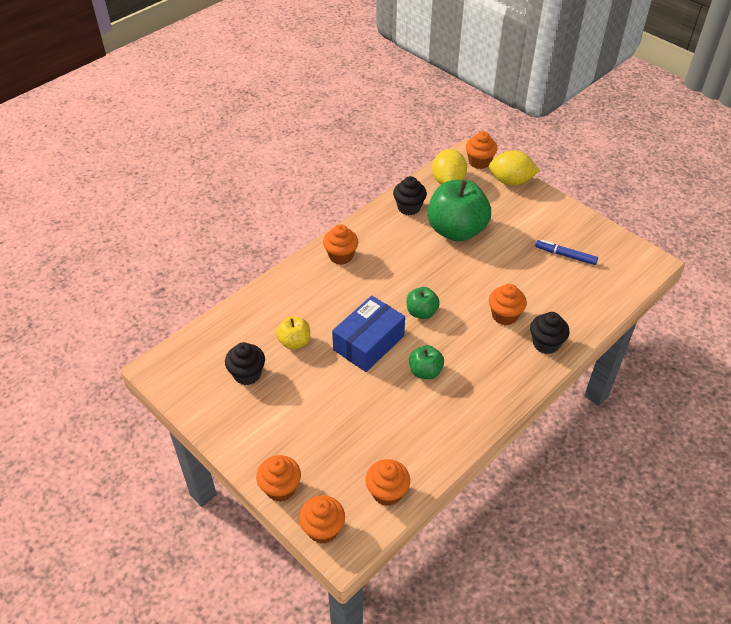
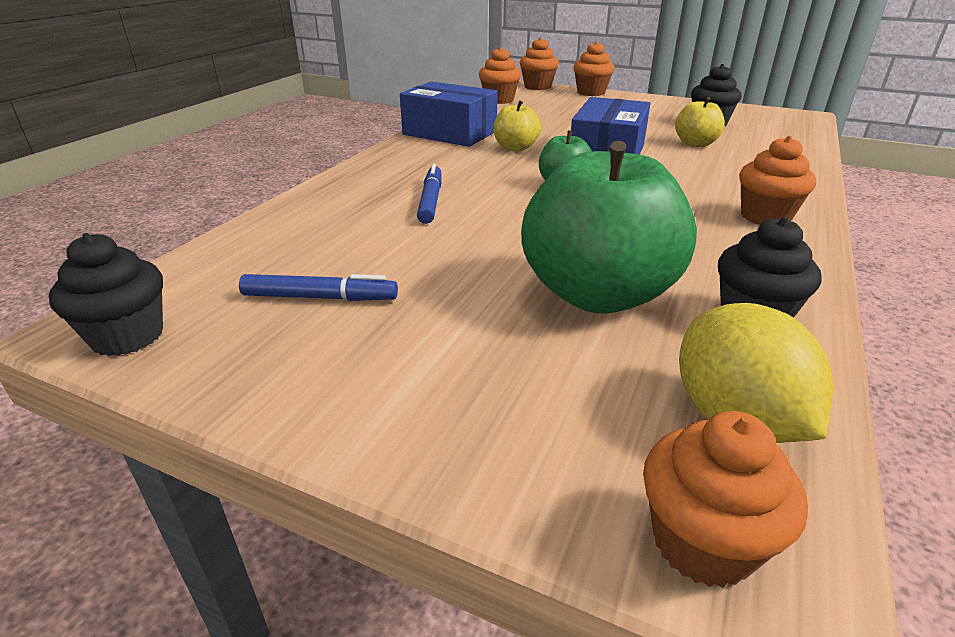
camera: 160 degrees right, 15 degrees down
green apple [409,345,444,379] -> yellow apple [494,100,541,152]
yellow lemon [489,150,539,186] -> none
orange cupcake [489,284,527,325] -> blue marker [417,164,441,224]
black cupcake [530,312,569,354] -> black cupcake moved to [49,233,163,356]
none -> blue box [400,81,498,147]

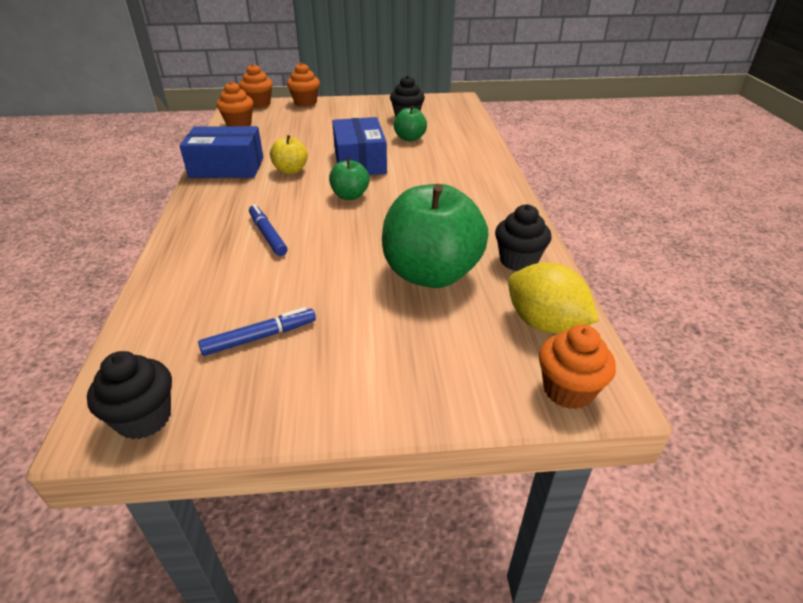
camera: 30 degrees left, 5 degrees up
yellow apple [675,97,725,147] -> green apple [394,106,427,141]
orange cupcake [739,136,816,225] -> none

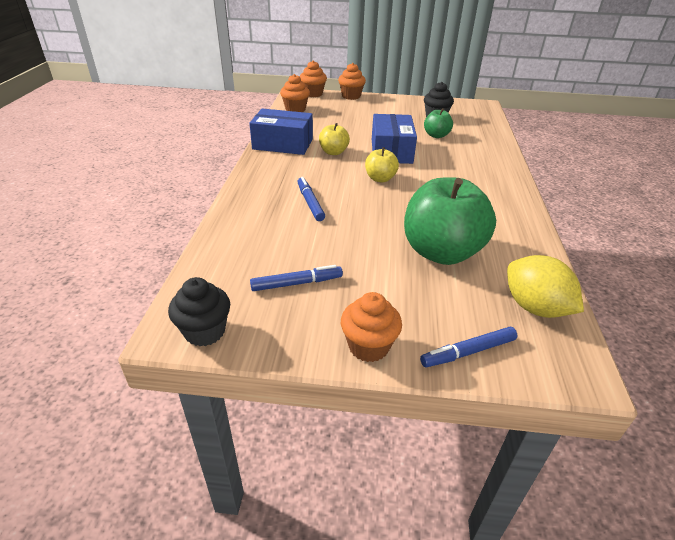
camera: 10 degrees right, 0 degrees up
green apple [329,158,370,200] -> yellow apple [365,147,399,182]
black cupcake [495,204,552,271] -> none
orange cupcake [539,325,616,409] -> orange cupcake moved to [341,292,402,362]
none -> blue marker [420,327,518,368]

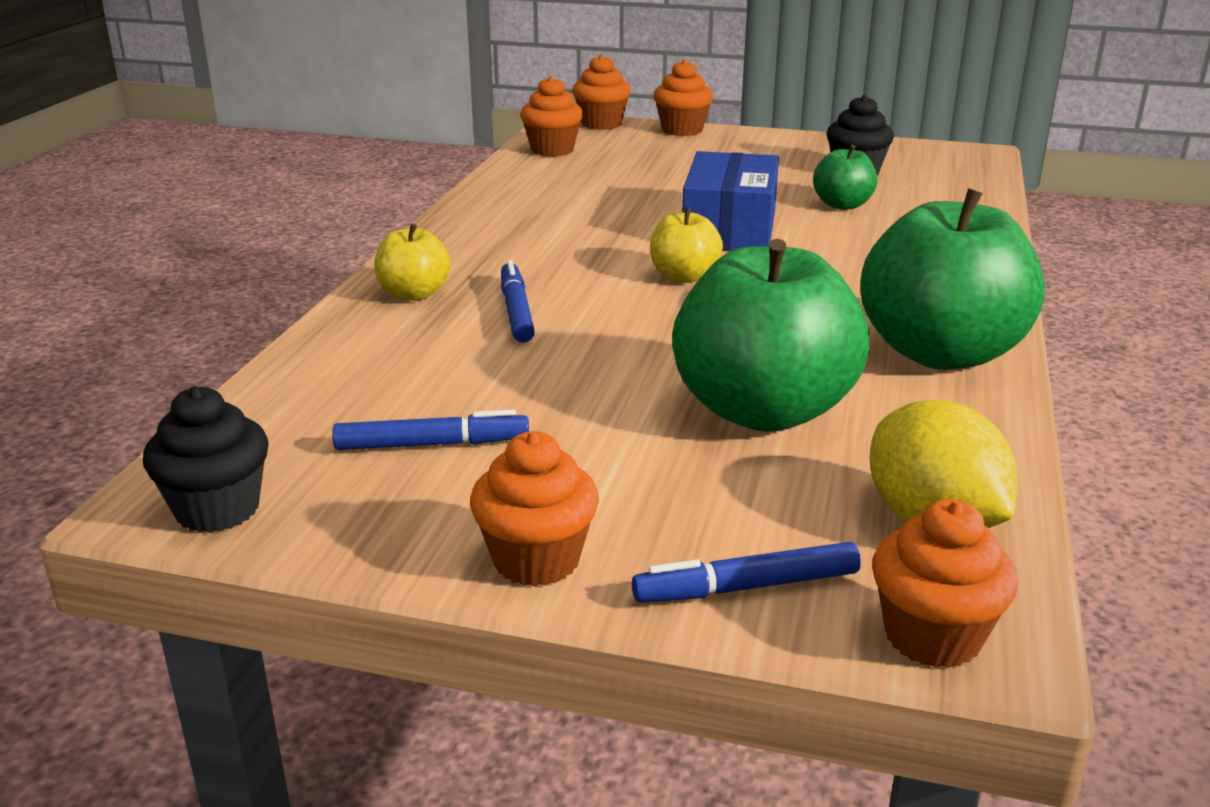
camera: 10 degrees right, 10 degrees down
blue box [249,109,313,155] -> none
yellow apple [319,123,350,155] -> yellow apple moved to [374,224,451,301]
none -> green apple [860,188,1045,370]
none -> orange cupcake [872,499,1018,668]

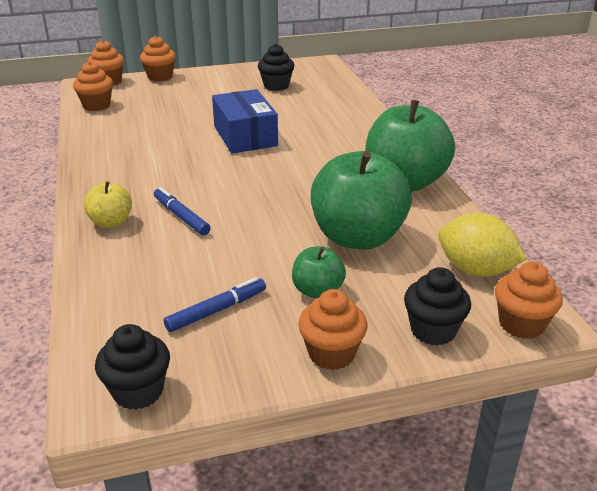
camera: 30 degrees left, 5 degrees up
blue marker [632,542,861,603] -> black cupcake [404,267,471,346]
yellow apple [650,207,723,283] -> none
green apple [813,145,877,210] -> green apple moved to [292,246,346,299]

